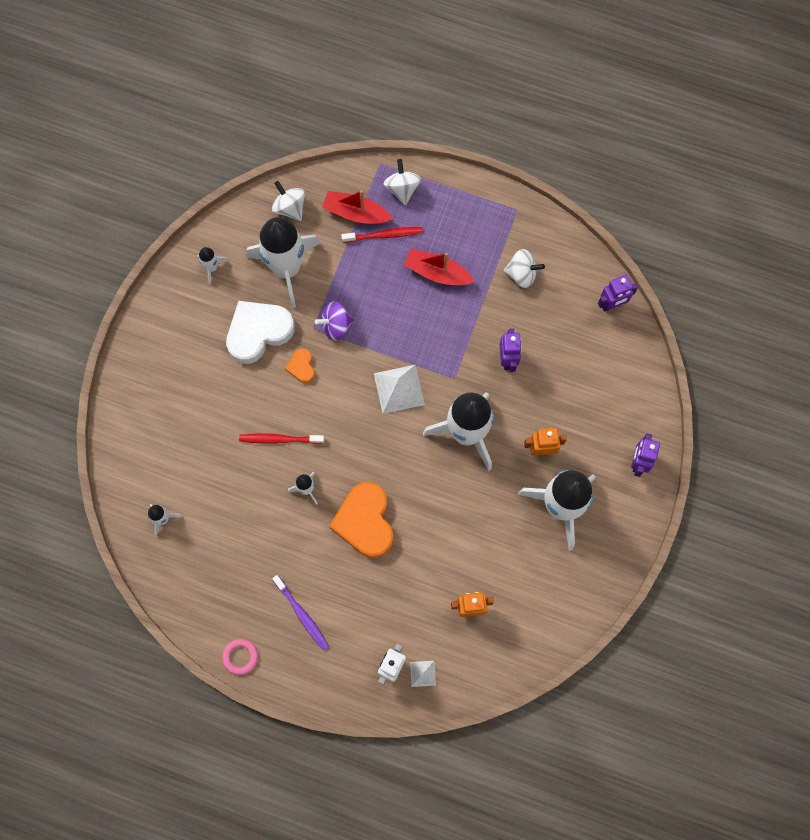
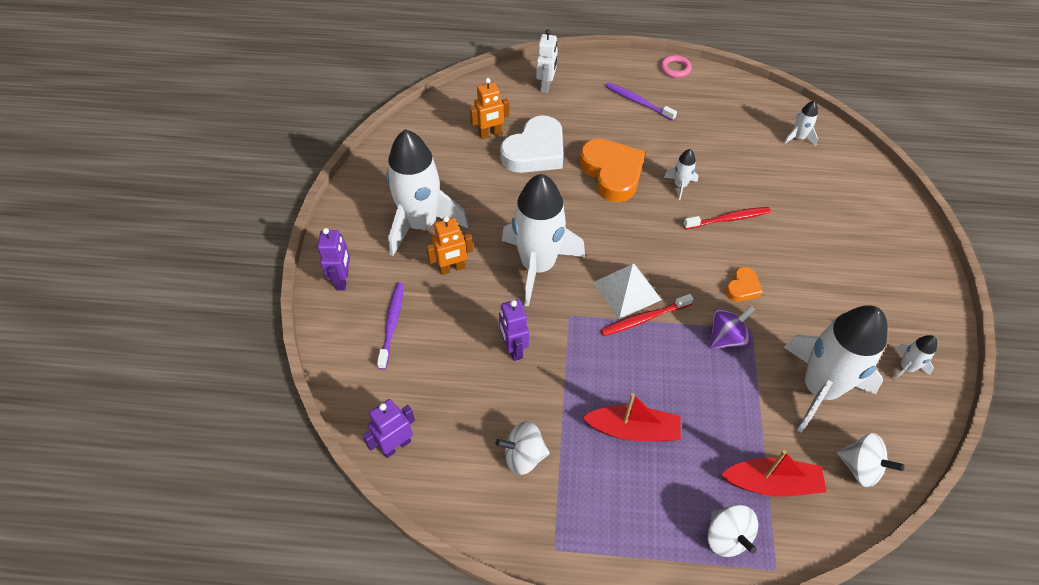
camera: 165 degrees right, 20 degrees down
white heart [226,301,294,364] -> white heart moved to [500,116,563,173]
orange heart [285,349,315,383] -> orange heart turned 60 degrees clockwise [725,267,763,302]
red toothbrush [341,227,423,243] -> red toothbrush moved to [600,294,694,336]
white pyramid [410,661,436,687] -> none
none -> purple toothbrush [377,282,404,370]

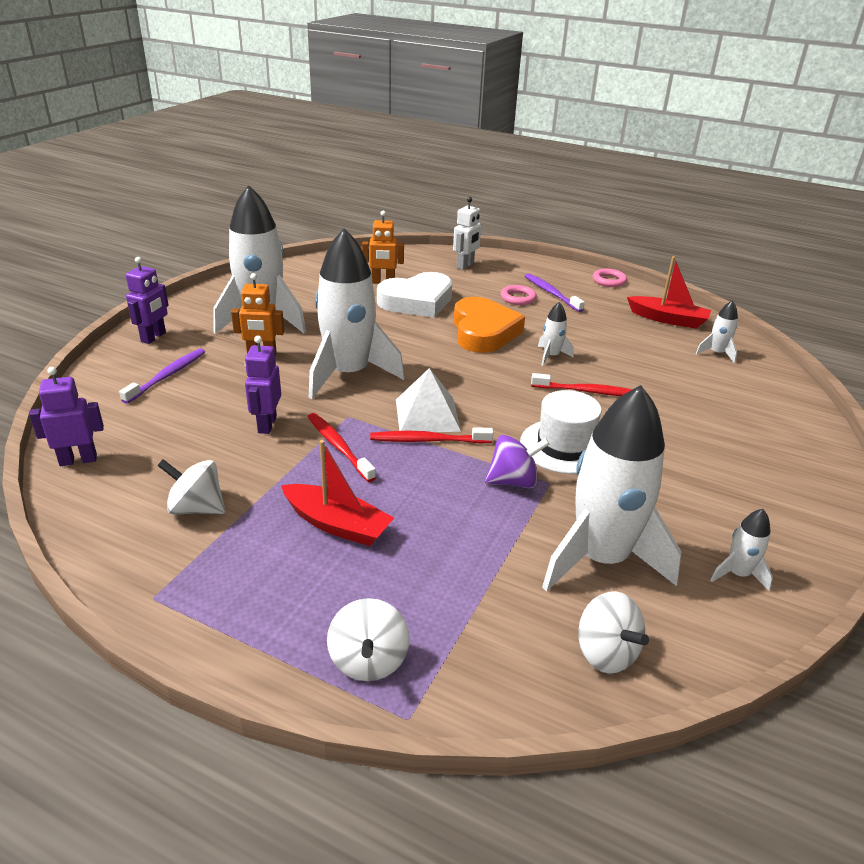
camera: 20 degrees right, 20 degrees down
red boat [721,450,827,496] -> red boat moved to [627,256,711,329]
orange heart [725,267,763,302] -> white hat [520,390,602,474]
none -> red toothbrush [308,413,376,482]
none -> pink ring [501,285,537,305]

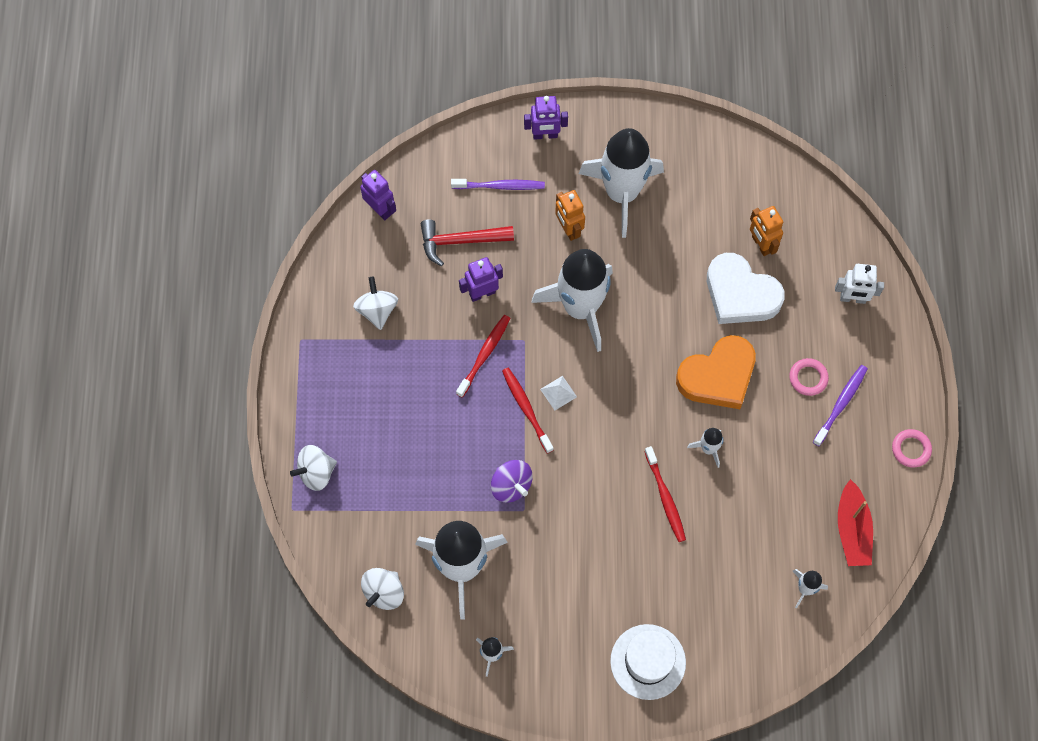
camera: 65 degrees right, 35 degrees up
red boat [281,440,394,546] -> none
white pyramid [396,368,461,432] -> white pyramid [540,376,577,411], size x0.54
white hat [520,390,602,474] -> white hat moved to [610,624,686,700]
none -> red hammer [421,219,514,266]

